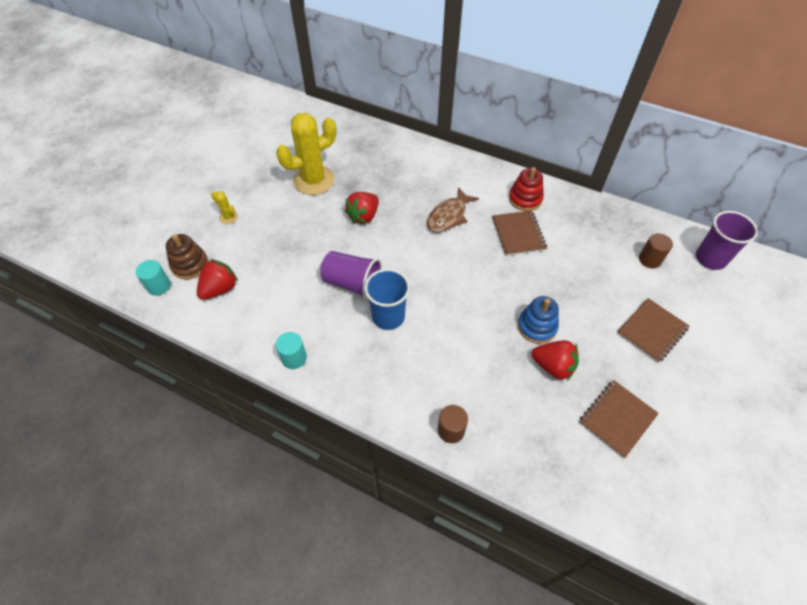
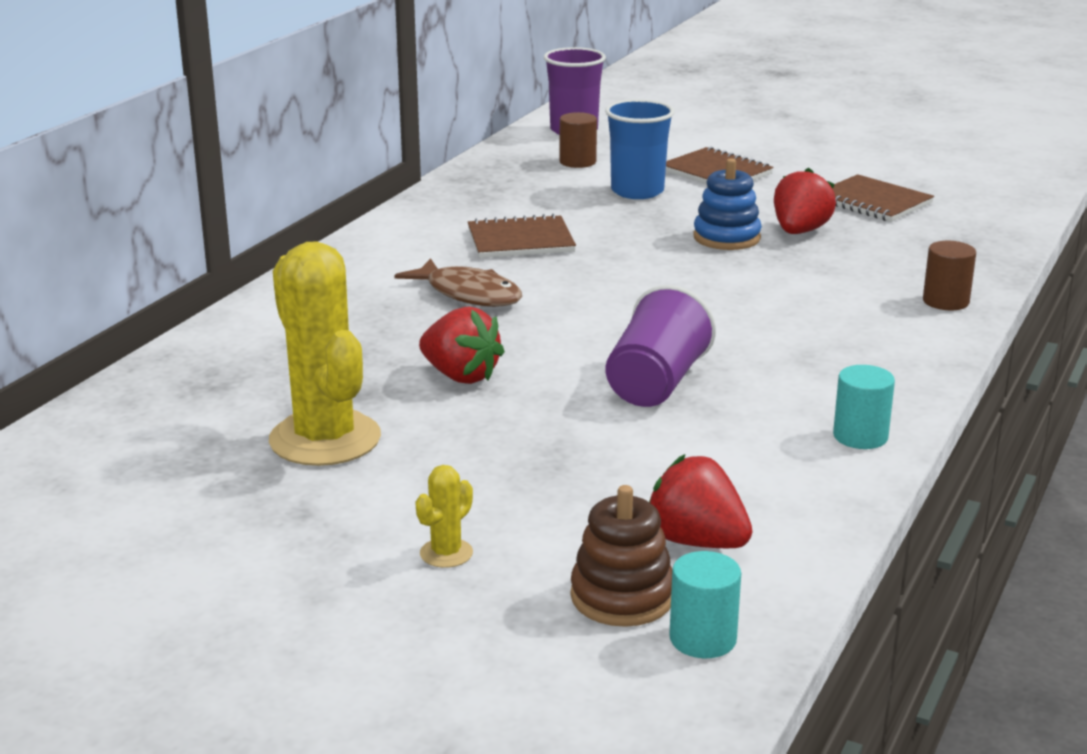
camera: 90 degrees left, 30 degrees down
blue cup [364,269,410,330] -> blue cup moved to [605,99,675,199]
red stacking toy [509,167,544,211] -> none

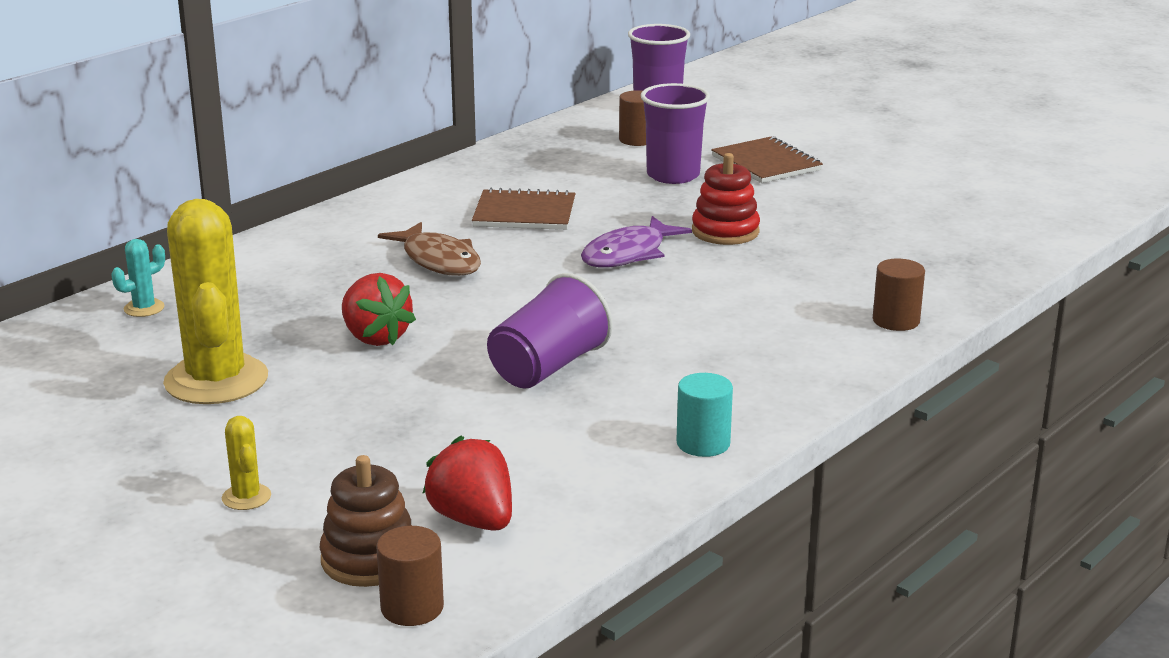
camera: 15 degrees right, 0 degrees up
yellow cactus [415,465,473,568] -> yellow cactus turned 75 degrees counterclockwise [222,416,271,510]
blue cup [605,99,675,199] -> purple cup [641,83,710,184]
turquoise cylinder [669,551,741,658] -> brown cylinder [376,526,444,626]
blue stacking toy [693,158,762,250] -> red stacking toy [692,153,760,245]
red strawberry [774,167,836,234] -> none
brown notebook [832,174,934,222] -> none
none -> turquoise cactus [111,239,165,317]
none -> purple fish [581,216,692,267]

